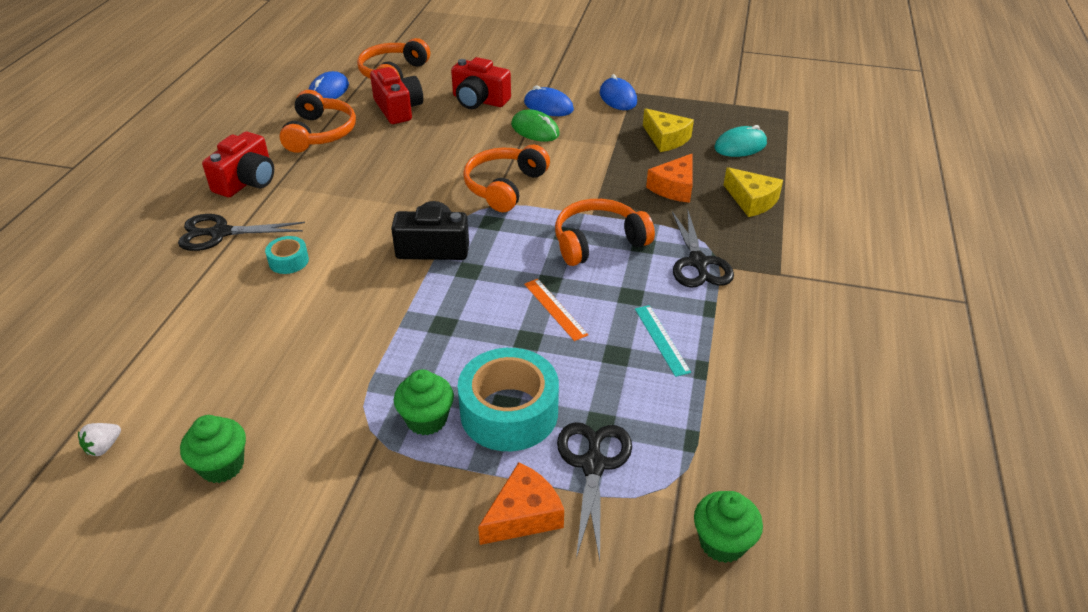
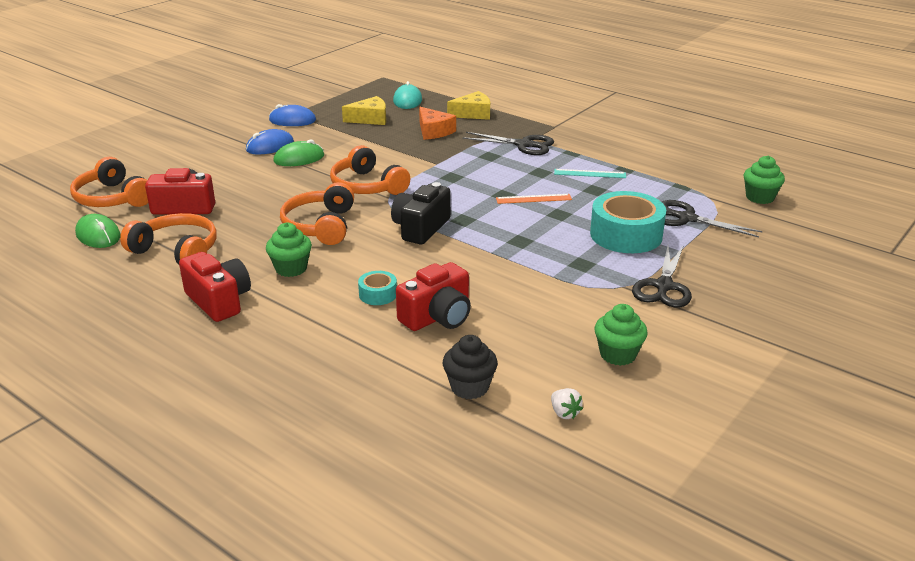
camera: 65 degrees left, 10 degrees down
black scissors [178,214,305,251] -> black scissors moved to [632,245,692,308]
blue mouse [308,71,349,99] -> green mouse [75,214,121,248]
green cupcake [394,370,454,435] -> green cupcake moved to [266,222,312,277]
red camera [451,57,511,109] -> red camera moved to [396,262,471,331]
orange cheese [478,462,564,545] -> none
orange headphones [555,199,655,266] -> orange headphones moved to [280,182,354,245]
none -> black cupcake [443,335,498,399]

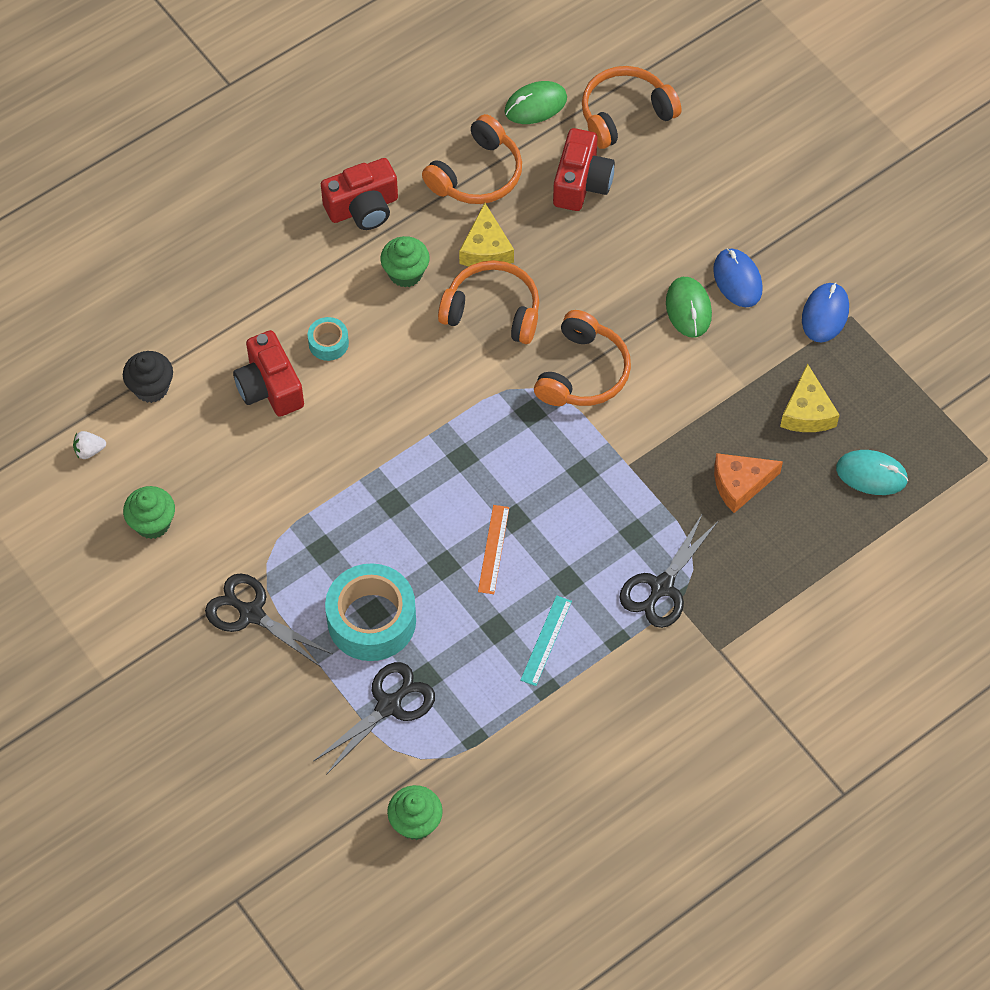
camera: 105 degrees right, 30 degrees up
orange headphones [330,145,410,195] -> orange headphones turned 135 degrees clockwise [534,310,631,406]
black camera [391,182,451,244] -> none
yellow cheese [447,91,490,120] -> yellow cheese moved to [459,203,514,267]

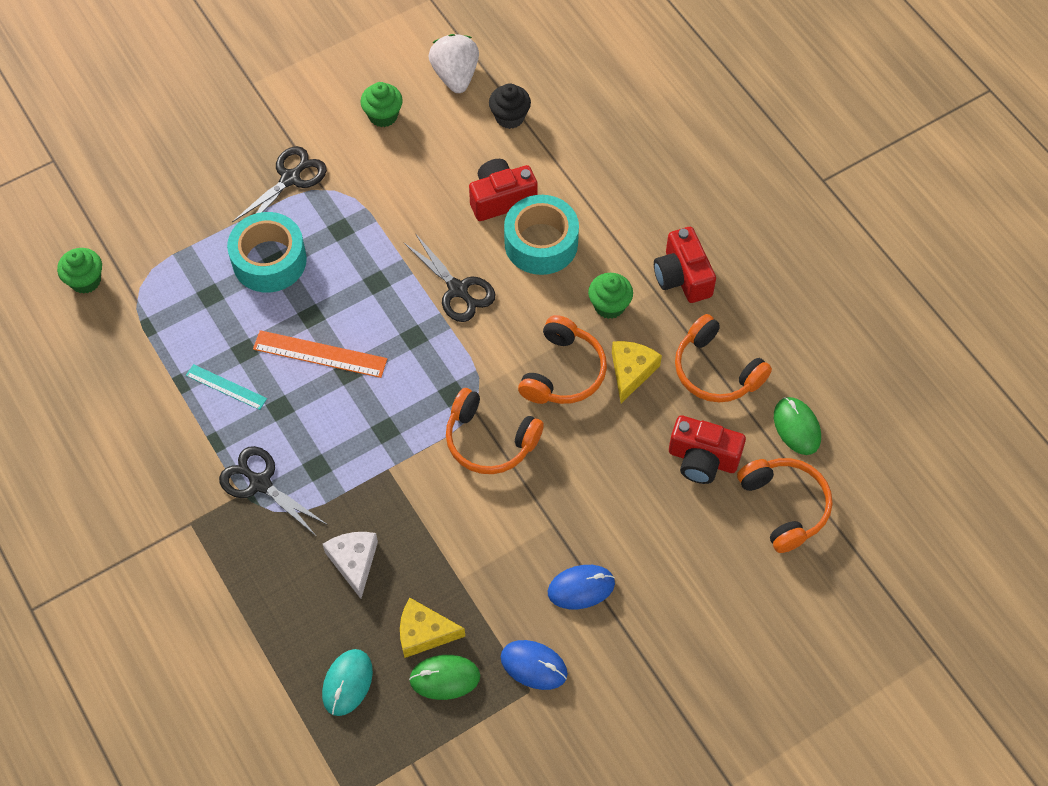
camera: 95 degrees right, 0 degrees up
white strawberry [73,431,106,459] -> white strawberry [429,34,479,93], size x2.20
turquoise tape [307,317,349,361] -> turquoise tape [504,195,579,275], size x2.09
black scissors [314,662,435,775] -> black scissors moved to [403,233,495,322]
yellow cheese [459,203,514,267] -> yellow cheese turned 105 degrees clockwise [612,341,662,403]
orange ruler [478,505,509,594] -> orange ruler [253,330,387,378], size x1.56
green mouse [666,277,712,338] -> green mouse moved to [409,655,480,700]
orange cheese [714,453,783,513] -> white cheese [323,532,378,599]

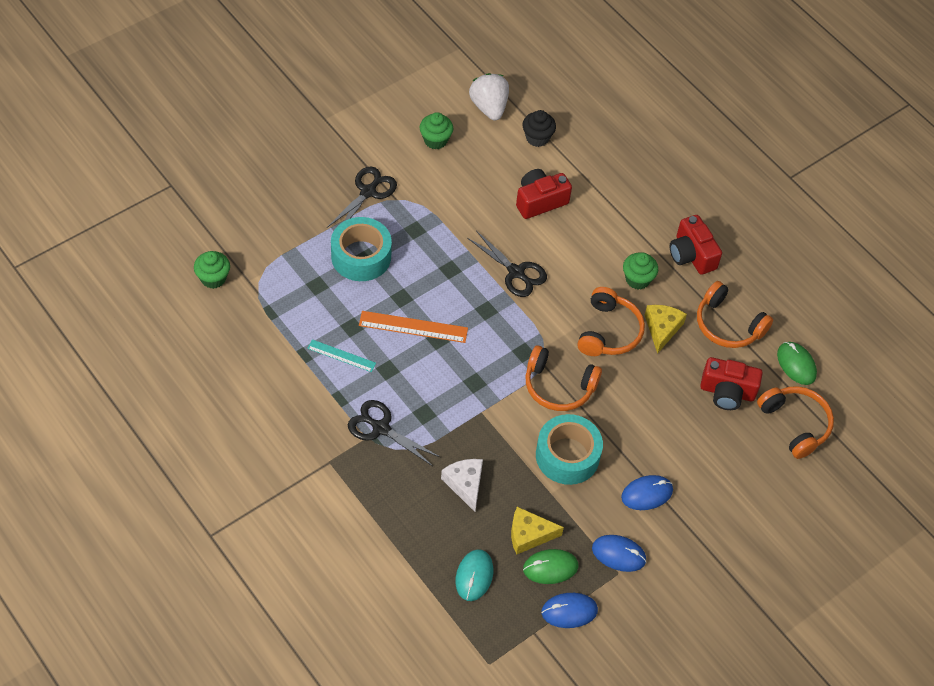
camera: 10 degrees left, 5 degrees down
turquoise tape [504,195,579,275] -> turquoise tape moved to [536,414,603,485]
none -> blue mouse [541,593,598,628]

